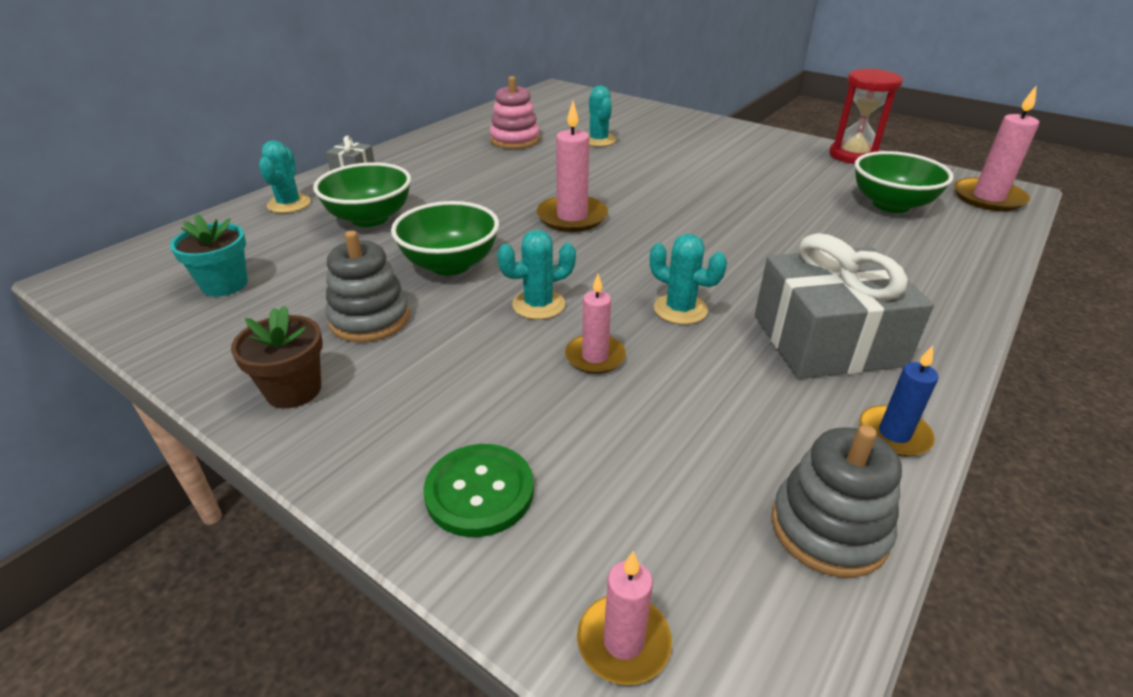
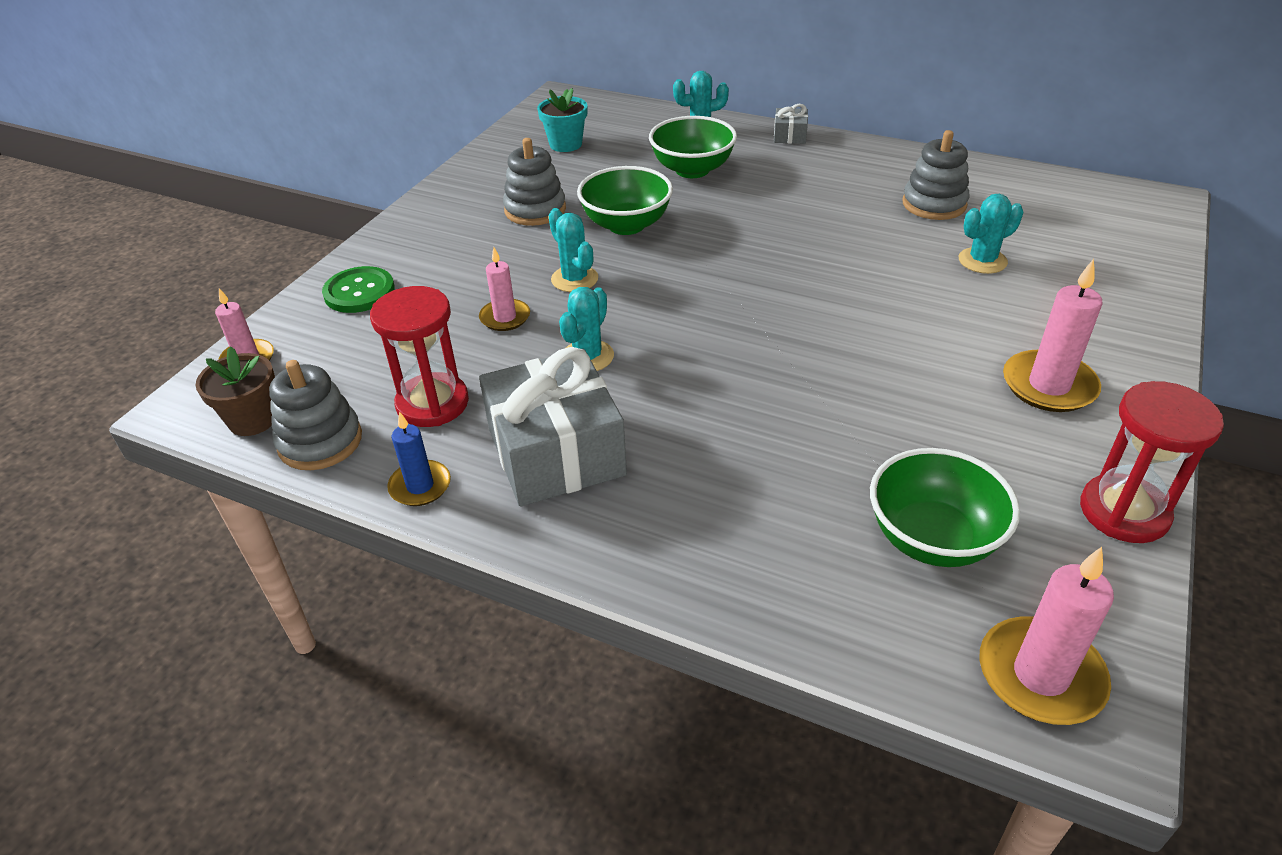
camera: 80 degrees right, 5 degrees up
brown flower pot [231,306,323,408] -> brown flower pot moved to [195,346,275,436]
pink stacking toy [489,76,540,149] -> grey stacking toy [902,130,969,220]
pink candle [537,101,608,232] -> pink candle moved to [1003,259,1103,412]
none -> red hourglass [370,286,469,427]

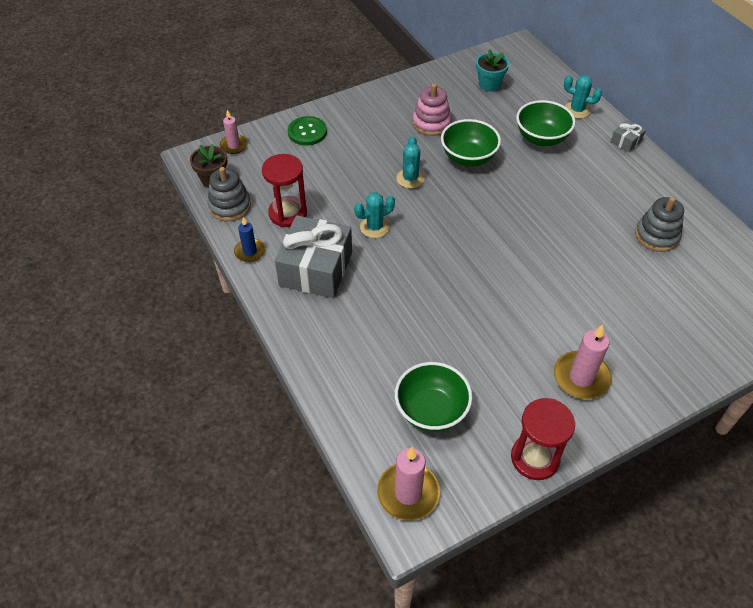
camera: 35 degrees right, 10 degrees up
pink candle [479,247,530,331] -> none
grey stacking toy [503,138,566,226] -> pink stacking toy [413,83,451,136]
turquoise cactus [959,194,1023,274] -> none

